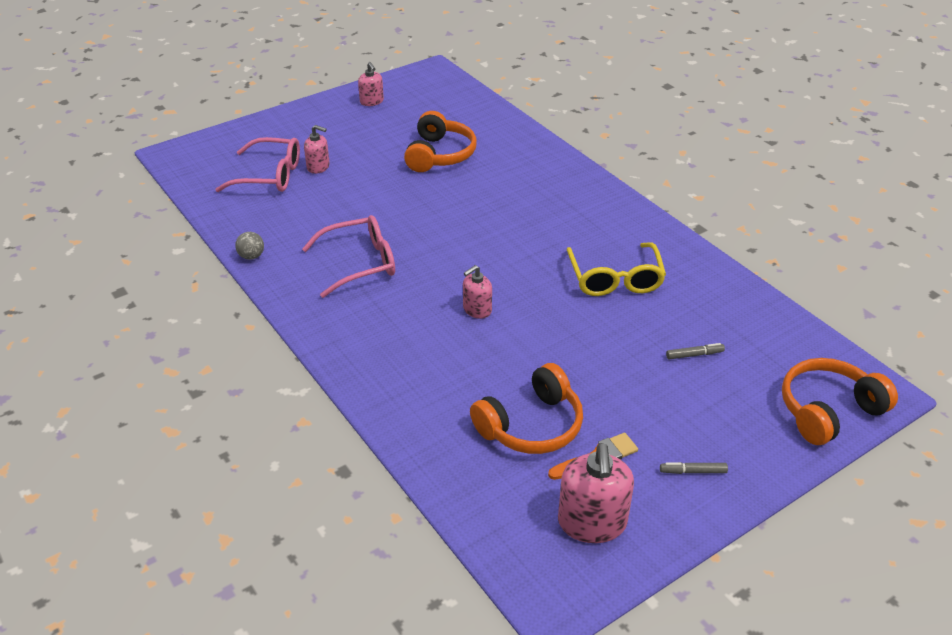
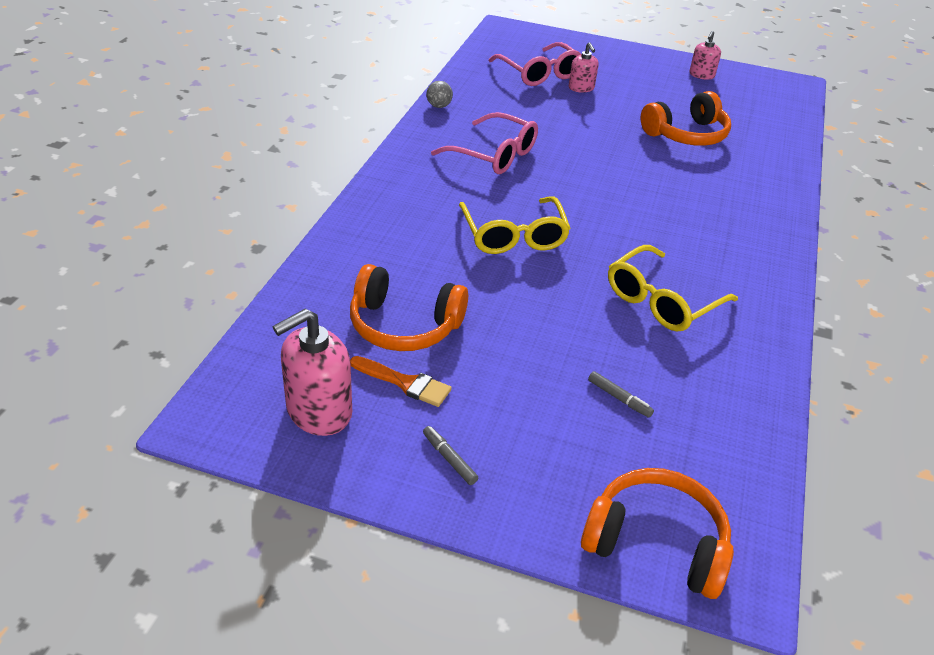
camera: 50 degrees right, 0 degrees up
pink soap dispenser [463,265,492,319] -> yellow glasses [459,196,571,254]

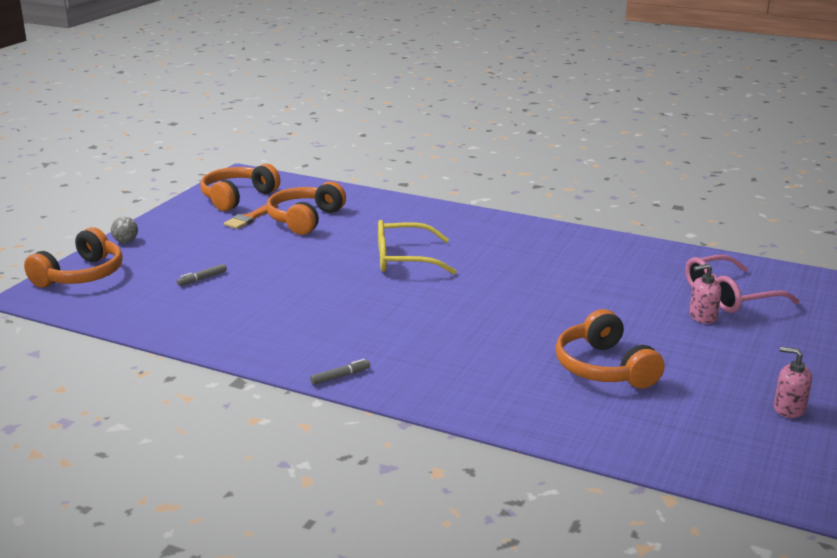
camera: 100 degrees right, 15 degrees down
pink soap dispenser [273,309,352,436] -> orange headphones [200,164,280,211]
grey marker [423,426,478,485] -> grey marker moved to [310,359,370,385]
grey ball [426,81,453,108] -> grey ball moved to [111,217,138,243]
pink glasses [431,112,538,174] -> none
yellow glasses [608,245,738,332] -> none

